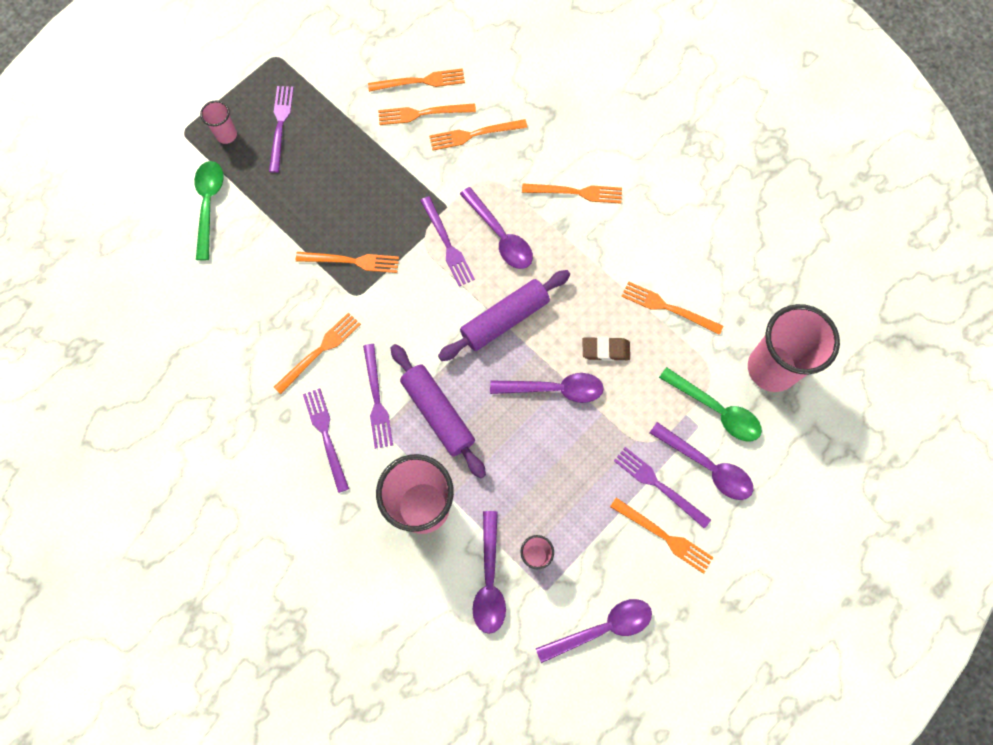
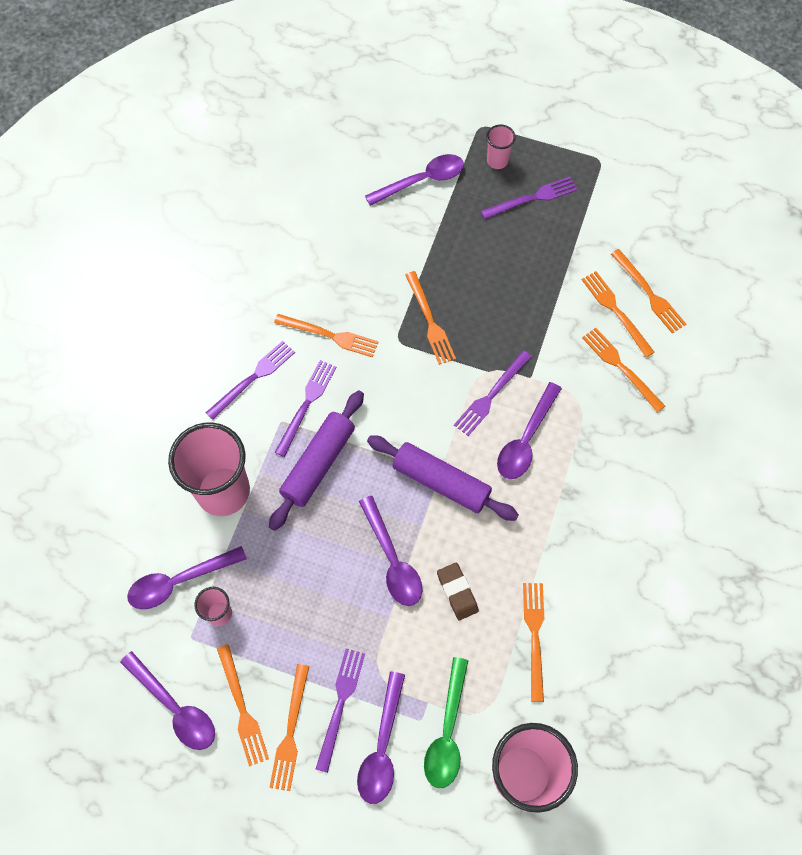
camera: 65 degrees right, 5 degrees down
green spoon [194,161,224,260] -> purple spoon [365,154,464,206]
purple fork [363,344,393,449] -> purple fork turned 150 degrees clockwise [275,360,337,457]
orange fork [522,184,622,204] -> orange fork moved to [217,644,269,767]

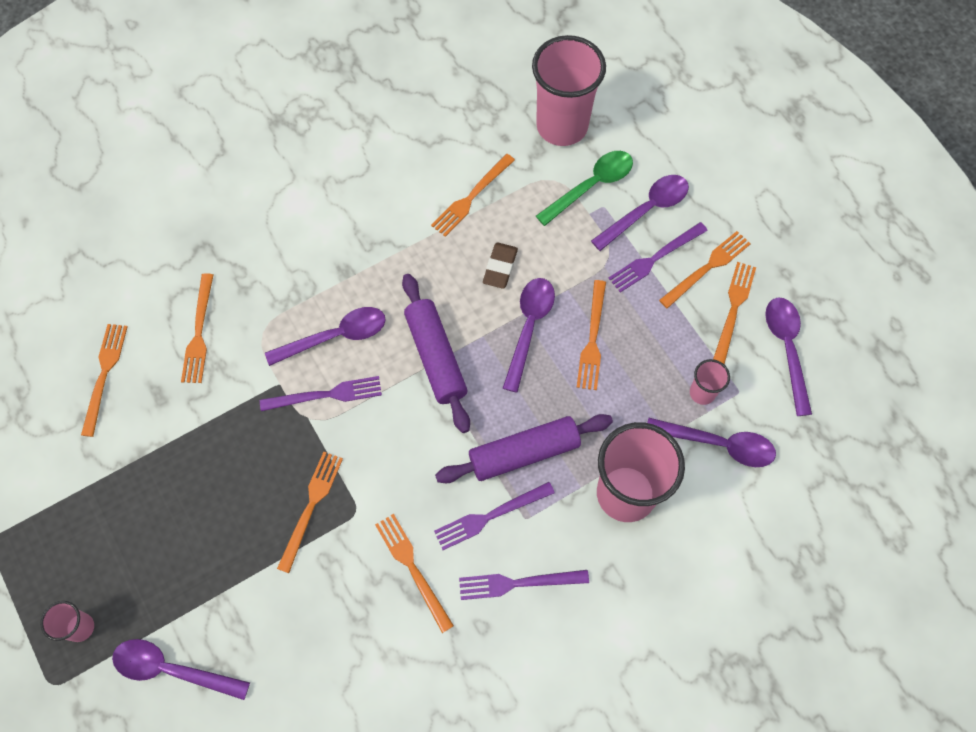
camera: 140 degrees left, 0 degrees up
purple fork [481,177,577,219] -> none
orange fork [582,271,655,357] -> orange fork moved to [576,280,606,390]

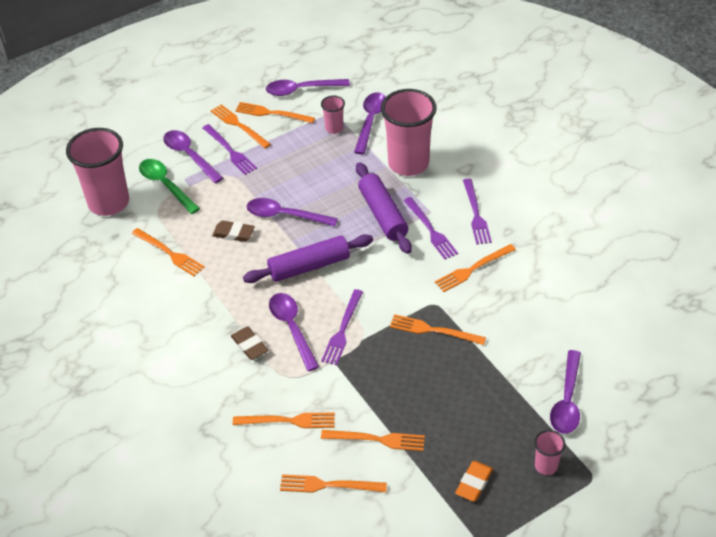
camera: 90 degrees left, 20 degrees down
purple fork [260,376,382,411] -> purple fork turned 150 degrees counterclockwise [321,289,363,365]
orange fork [576,280,606,390] -> orange fork moved to [321,430,425,451]
none -> brown eraser [231,327,268,360]
none -> orange eraser [455,461,493,502]

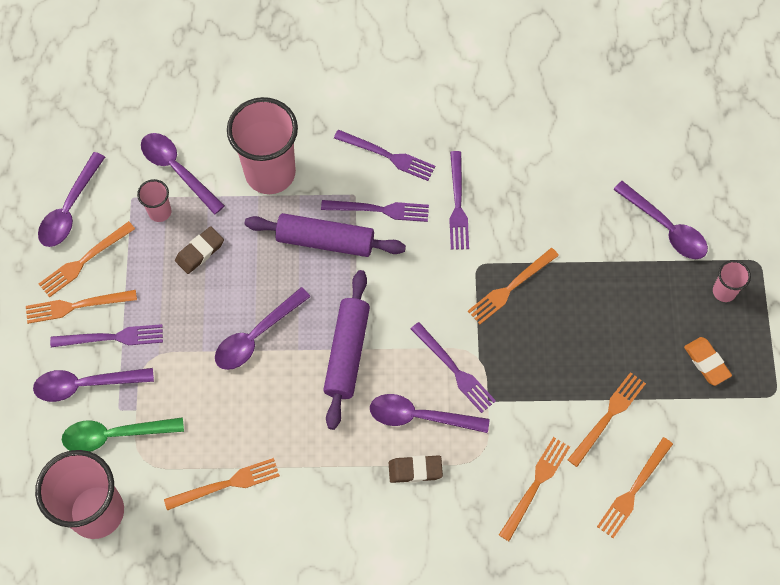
camera: 60 degrees left, 20 degrees up
brown eraser [212,221,255,242] -> brown eraser moved to [175,226,224,274]
orange fork [435,244,516,292] -> purple fork [449,151,469,250]

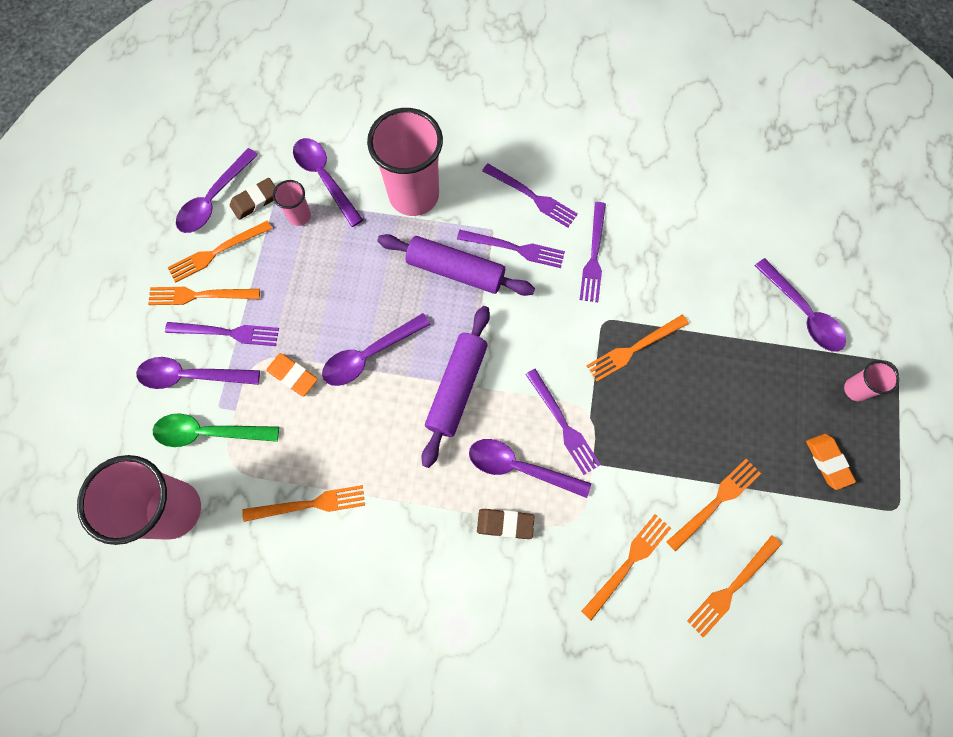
camera: 10 degrees right, 5 degrees up
brown eraser [175,226,224,274] -> brown eraser moved to [230,178,275,220]
none -> orange eraser [266,353,318,396]

